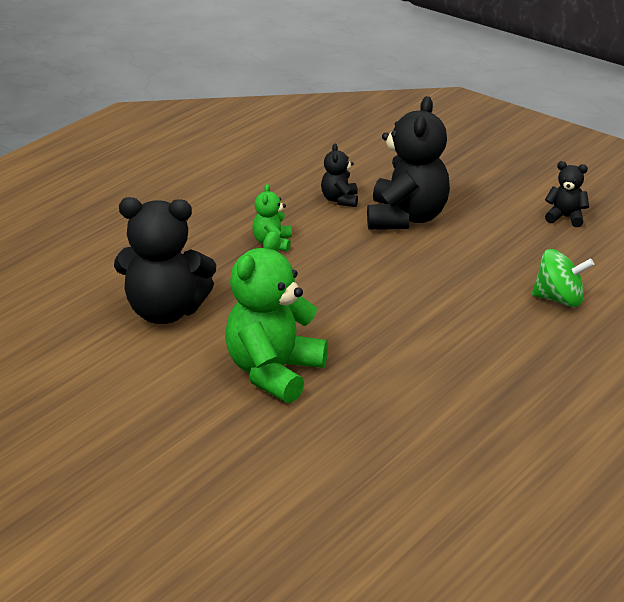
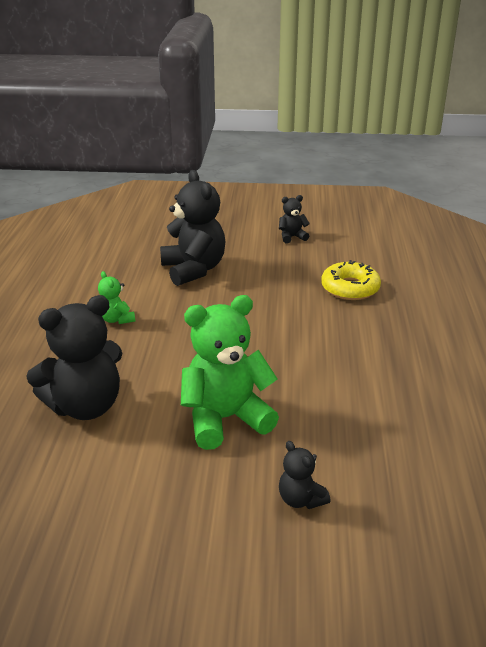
camera: 35 degrees left, 0 degrees up
green teddy bear [225,231,328,403] -> green teddy bear turned 75 degrees clockwise [181,295,279,450]
black teddy bear [321,144,358,207] -> black teddy bear moved to [279,441,331,509]
green spinning top [532,249,594,307] -> yellow donut [321,260,381,300]

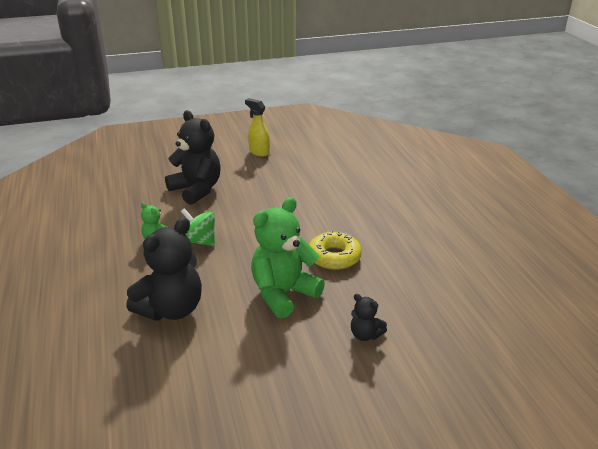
camera: 20 degrees left, 0 degrees up
black teddy bear [279,195,310,243] -> yellow spray bottle [245,98,269,157]
yellow donut [321,260,381,300] -> yellow donut moved to [309,231,362,270]
none -> green spinning top [181,208,215,246]

